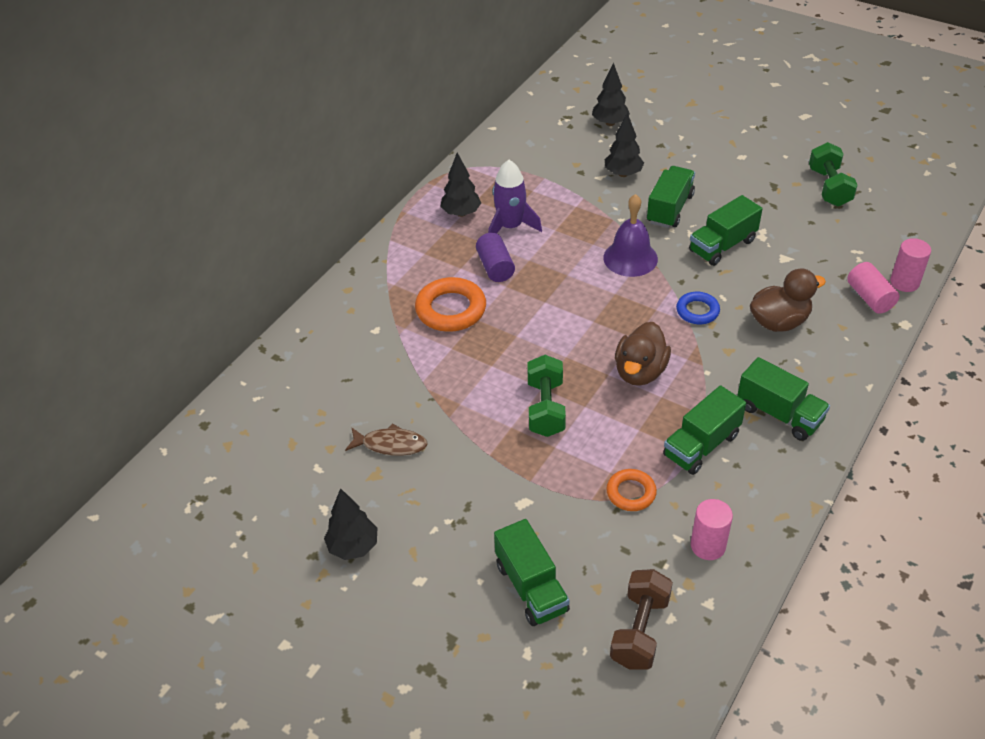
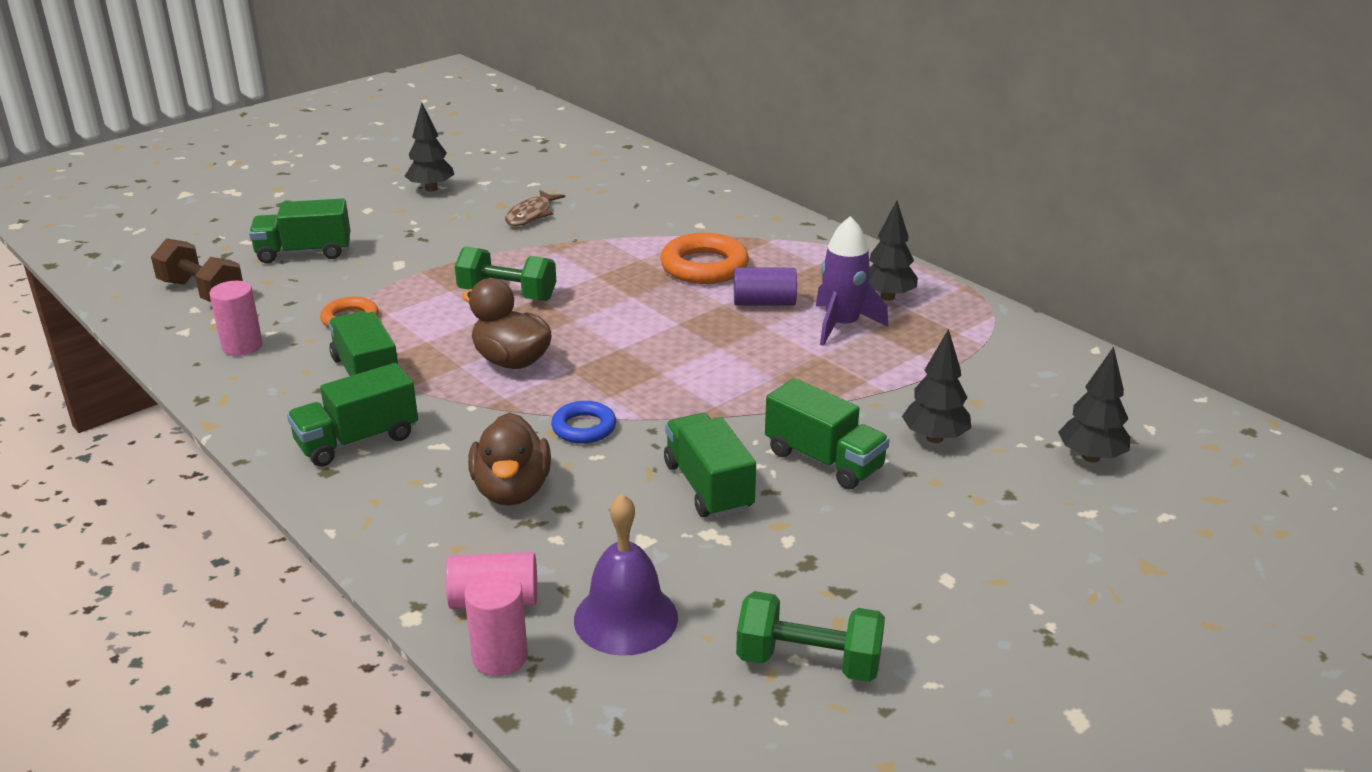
camera: 105 degrees right, 15 degrees down
purple bell [603,194,658,277] -> purple bell moved to [574,494,678,656]

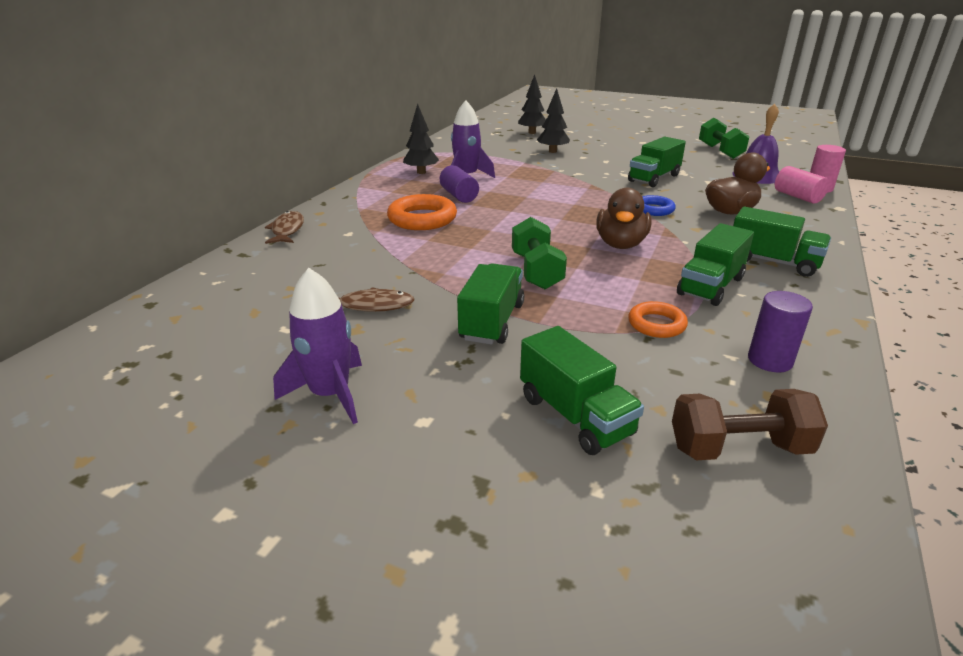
camera: 115 degrees left, 0 degrees up
brown dumbbell [151,238,243,302] -> brown dumbbell turned 75 degrees clockwise [672,389,828,460]
pink cylinder [209,281,263,356] -> purple cylinder [748,291,813,372]
black tree [405,103,454,192] -> purple rocket [273,268,362,424]
green truck [765,378,890,490] -> green truck moved to [457,263,524,345]
none -> brown fish [265,211,304,244]

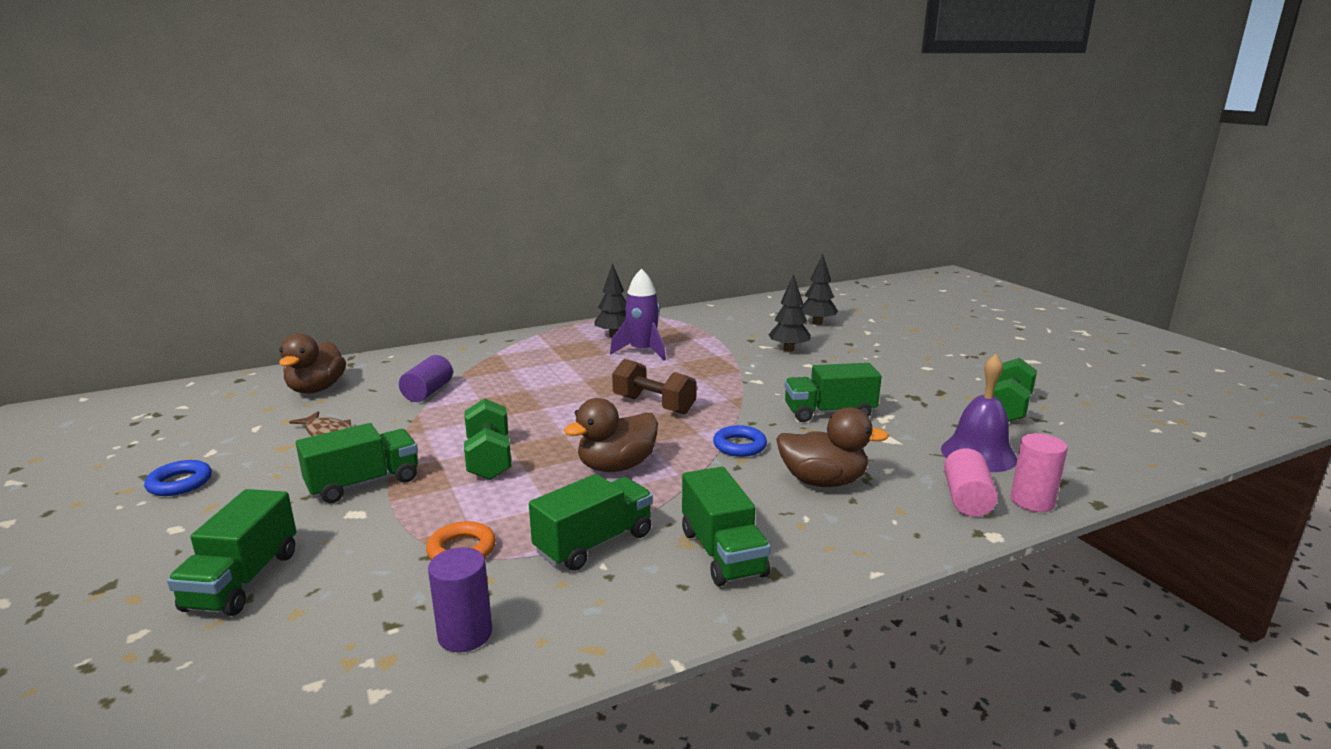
camera: 40 degrees right, 10 degrees down
brown fish [265,211,304,244] -> none
purple rocket [273,268,362,424] -> blue ring [144,460,212,496]
orange ring [387,194,457,230] -> none
purple cylinder [440,165,479,203] -> purple cylinder moved to [399,355,453,402]
green dumbbell [512,217,567,289] -> green dumbbell turned 45 degrees counterclockwise [464,398,512,480]
brown dumbbell [672,389,828,460] -> brown dumbbell moved to [612,359,697,414]
green truck [677,223,754,306] -> green truck turned 150 degrees clockwise [529,474,653,571]
none -> brown duck [279,333,346,394]

